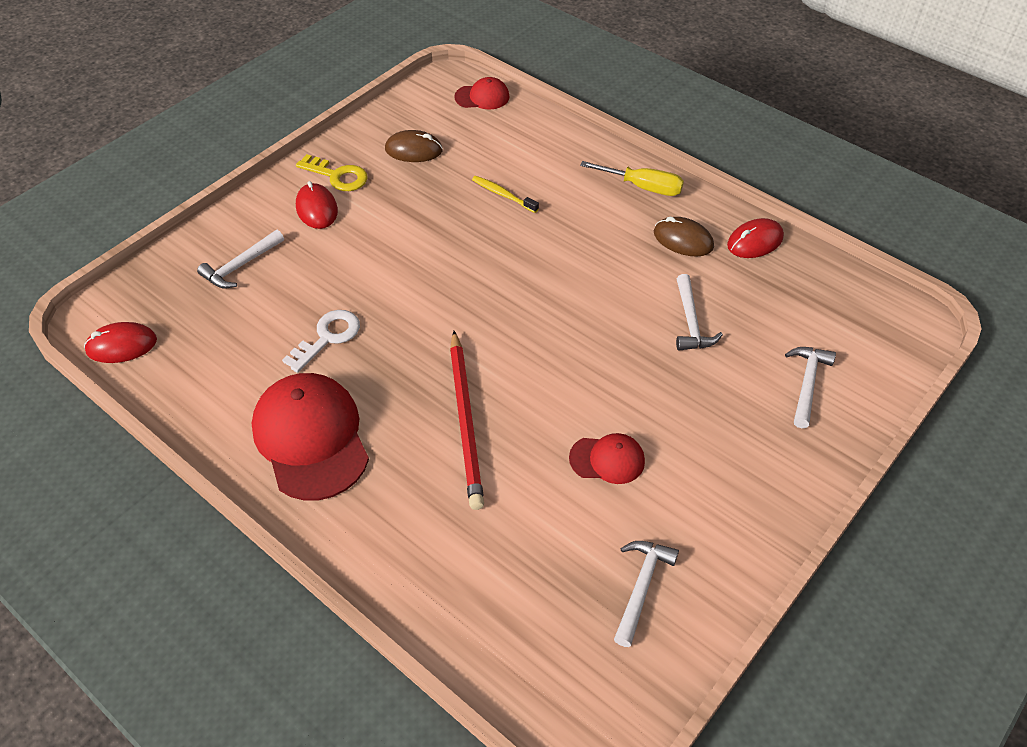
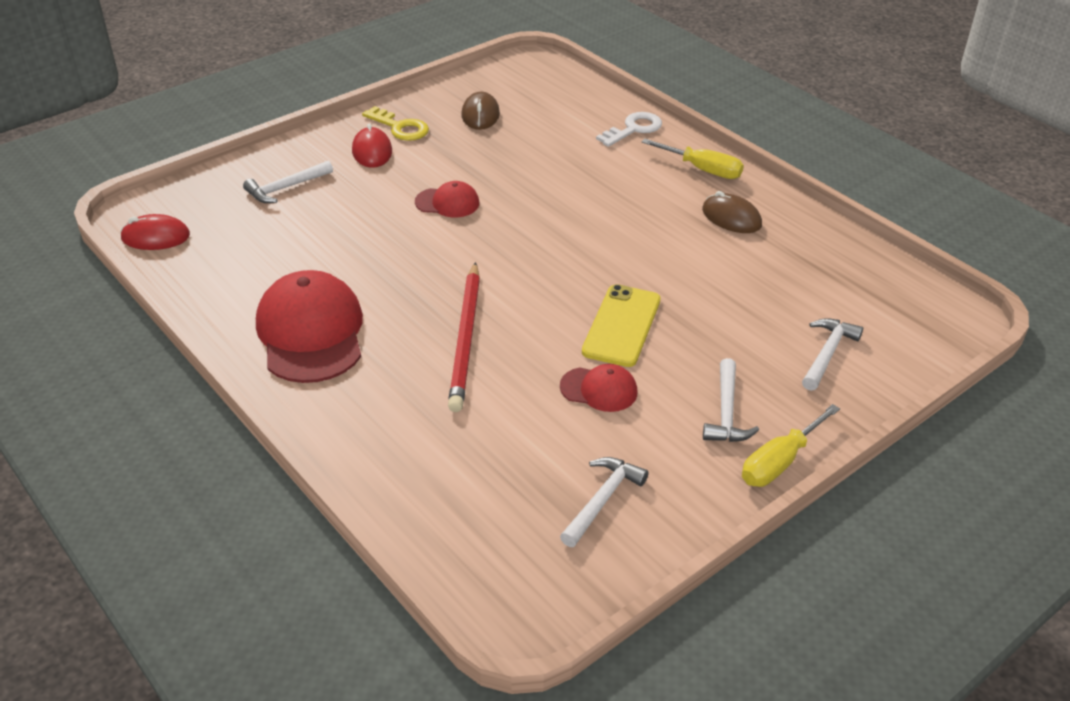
camera: 10 degrees right, 10 degrees down
white key [282,310,360,373] -> white key moved to [596,112,662,147]
brown mouse [385,130,443,162] -> brown mouse turned 75 degrees clockwise [461,92,500,130]
red cap [454,77,510,109] -> red cap moved to [415,181,479,217]
yellow toothbrush [472,176,539,213] -> none
white hammer [676,274,723,351] -> white hammer moved to [703,358,759,442]
red mouse [727,218,784,258] -> none
none -> yellow phone [582,284,661,367]
none -> yellow screwdriver [742,404,840,487]

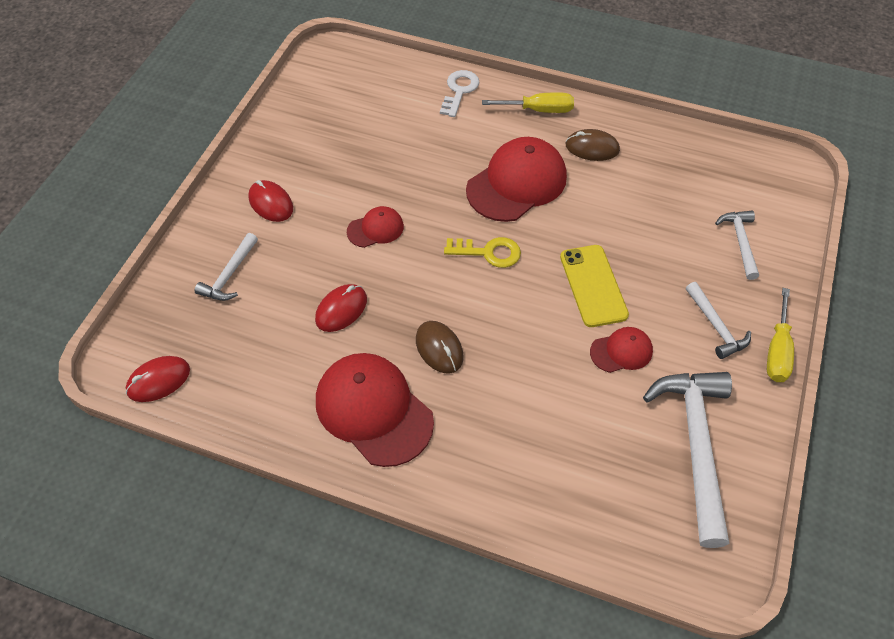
camera: 30 degrees left, 15 degrees up
yellow key [362,106,429,141] -> yellow key moved to [444,237,521,268]
red pencil [448,262,480,412] -> none
brown mouse [461,92,500,130] -> brown mouse moved to [416,321,464,374]
white hammer [560,457,649,547] -> white hammer [643,372,732,548], size x1.92
none -> red mouse [315,284,367,332]
none -> red cap [466,137,567,222]

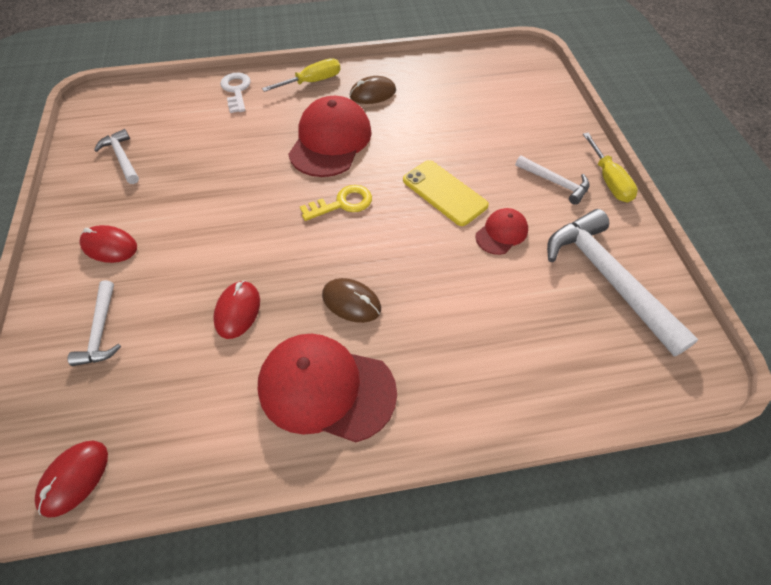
camera: 30 degrees left, 0 degrees up
red cap [347,206,404,248] -> none
white hammer [715,211,759,280] -> white hammer moved to [94,129,139,184]

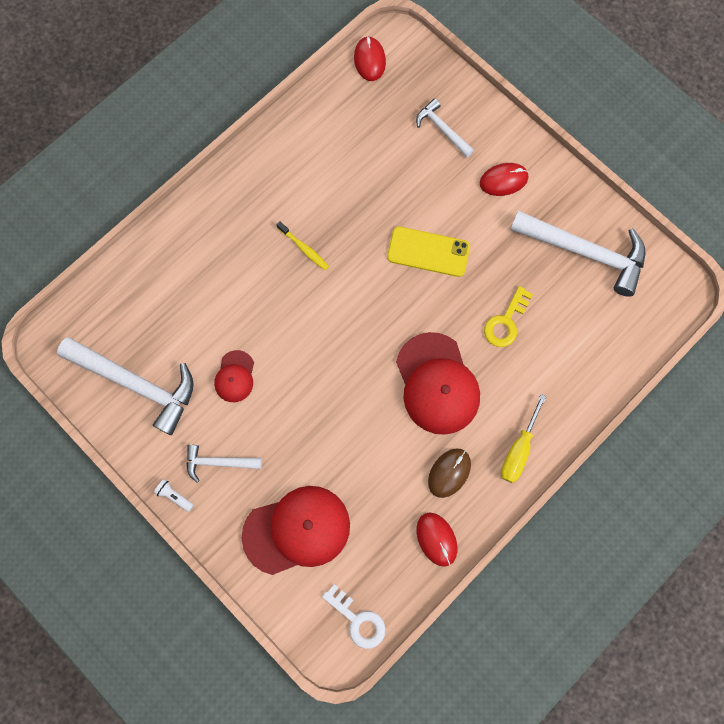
camera: 145 degrees right, 20 degrees up
white hammer [94,129,139,184] -> white hammer [510,211,645,297], size x1.92
red mouse [213,280,260,339] -> red mouse moved to [417,513,457,567]
white key [220,73,251,113] -> white key moved to [322,584,386,649]
red cap [258,334,397,442] -> red cap moved to [242,486,350,575]
yellow key [300,185,372,221] -> yellow key moved to [484,286,533,347]
brown mouse [322,278,381,323] -> yellow toothbrush [277,222,329,270]
yellow phone [403,160,489,226] -> yellow phone moved to [387,226,470,277]
yellow screwdriver [583,133,638,203] -> white flashlight [154,479,194,512]

